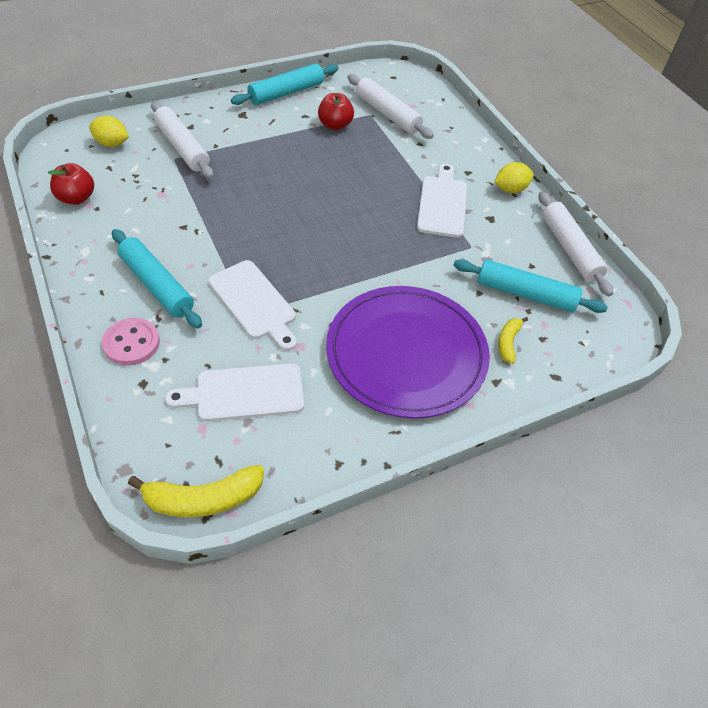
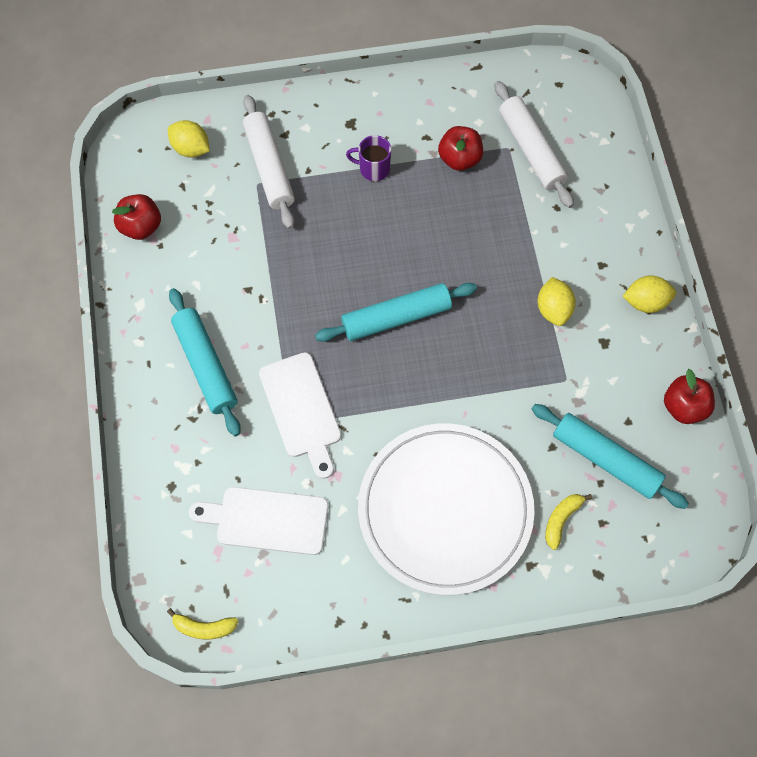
camera: 20 degrees right, 15 degrees up
pink button [102,318,160,366] -> none
yellow banana [128,465,264,517] -> yellow banana [167,608,238,639], size x0.57
turquoise rolling pin [231,63,338,105] -> turquoise rolling pin moved to [315,283,477,342]
purple plate [326,286,490,418] -> white plate [358,423,535,595]
white cutting board [417,163,467,238] -> yellow lemon [537,277,576,326]
white rolling pin [539,191,613,296] -> red apple [664,369,715,424]
none -> purple mug [346,135,391,181]

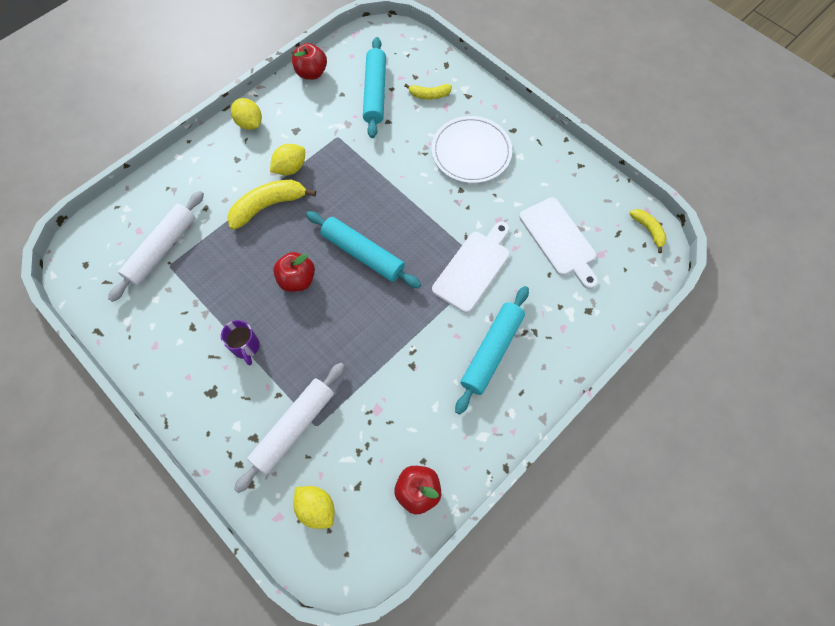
camera: 125 degrees left, 0 degrees up
yellow lemon [168,120,210,158] -> yellow lemon turned 45 degrees counterclockwise [293,486,334,529]
white plate [358,423,535,595] -> white plate [432,116,512,183], size x0.64
red apple [438,126,483,171] -> red apple moved to [273,252,315,292]
none -> yellow banana [227,180,316,230]

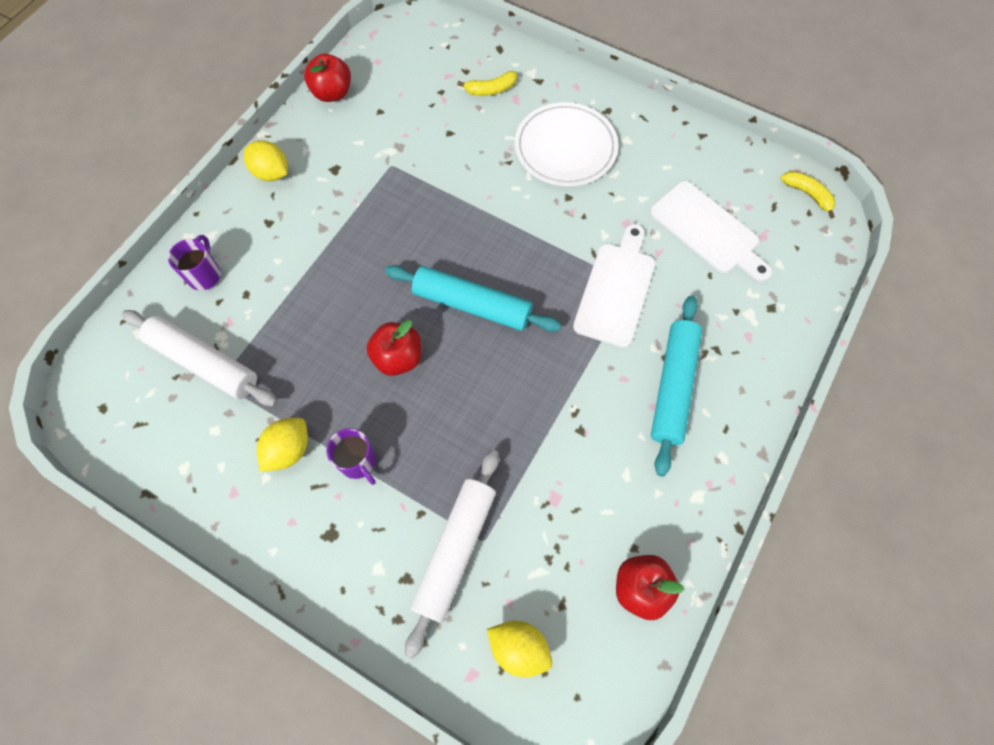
camera: 15 degrees left, 0 degrees up
white rolling pin [108,191,204,302] -> white rolling pin turned 75 degrees counterclockwise [122,310,278,406]
yellow banana [227,180,316,230] -> none
yellow lemon [270,144,305,175] -> yellow lemon moved to [257,418,308,472]
turquoise rolling pin [363,37,386,138] -> none
none -> purple mug [168,235,221,291]

